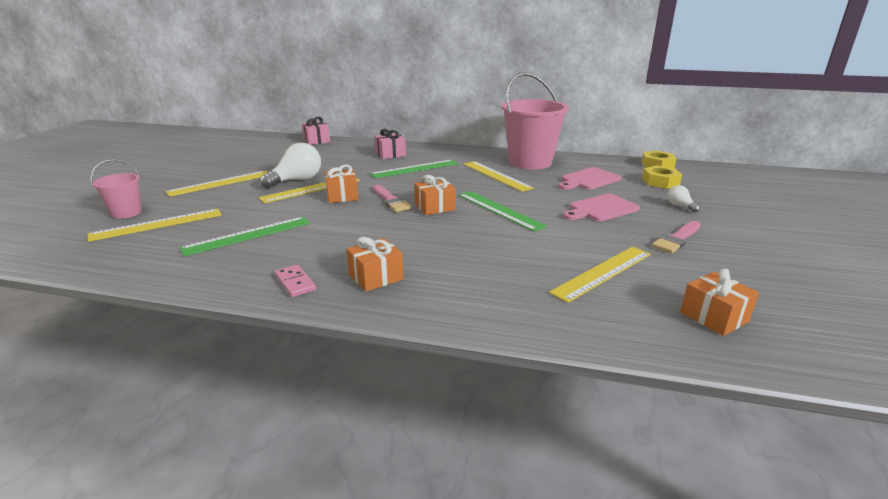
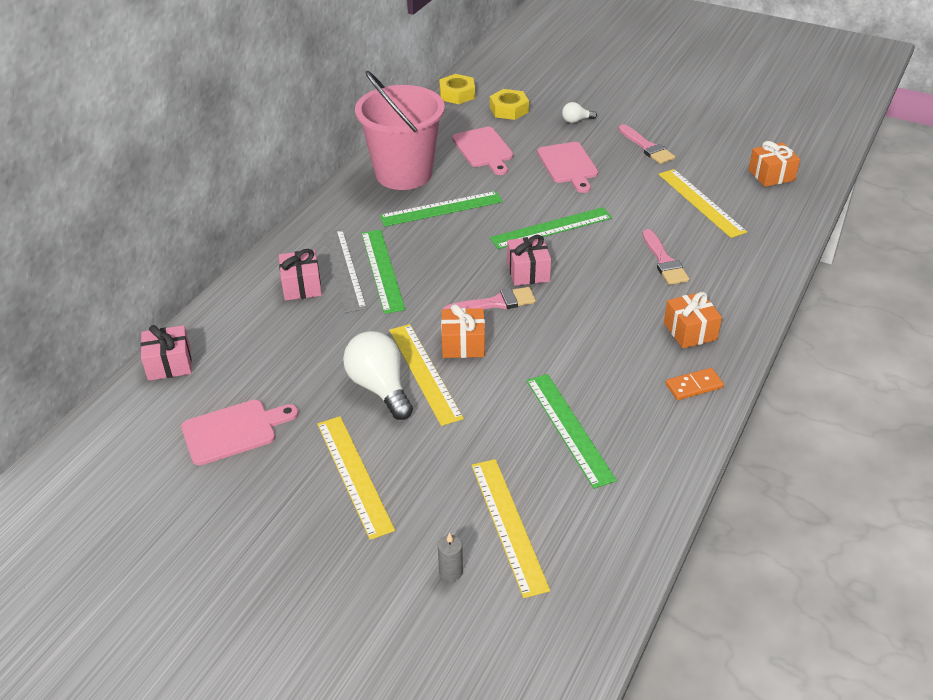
camera: 75 degrees left, 15 degrees up
pink bucket [90,159,141,219] -> grey candle [438,533,463,581]
pink domino [275,264,316,297] -> orange domino [666,368,724,400]
orange gift [415,175,456,215] -> pink gift [507,235,551,286]
yellow ruler [464,161,534,192] -> green ruler [379,191,503,227]
none -> pink cutting board [181,400,298,465]
none -> grey ruler [323,229,367,313]
none -> pink brush [642,229,689,285]

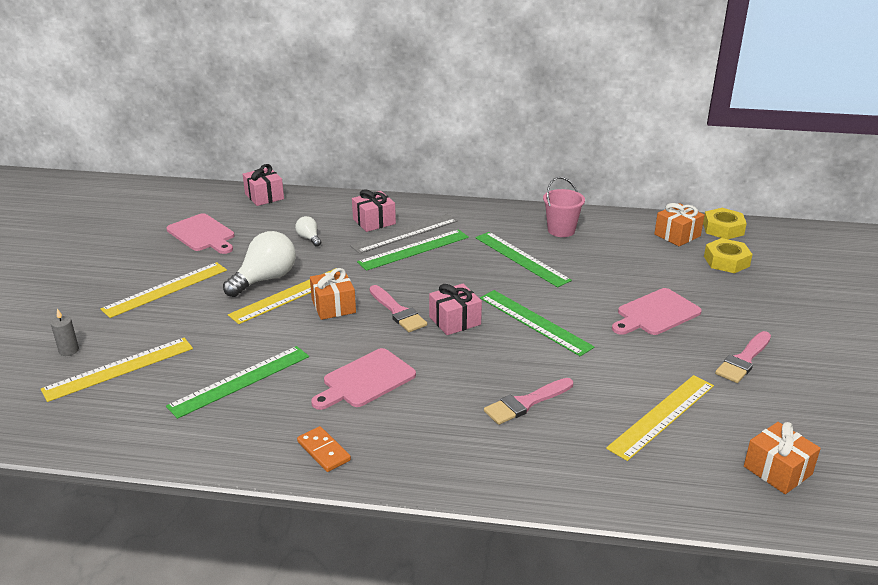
camera: 70 degrees right, 10 degrees down
pink bucket [355,71,445,190] -> pink bucket [543,177,585,237], size x0.49
pink cutting board [452,127,513,175] -> pink cutting board moved to [311,348,416,410]
white light bulb [562,102,597,123] -> white light bulb moved to [295,216,321,247]
orange gift [664,292,722,349] -> orange gift moved to [654,203,705,246]

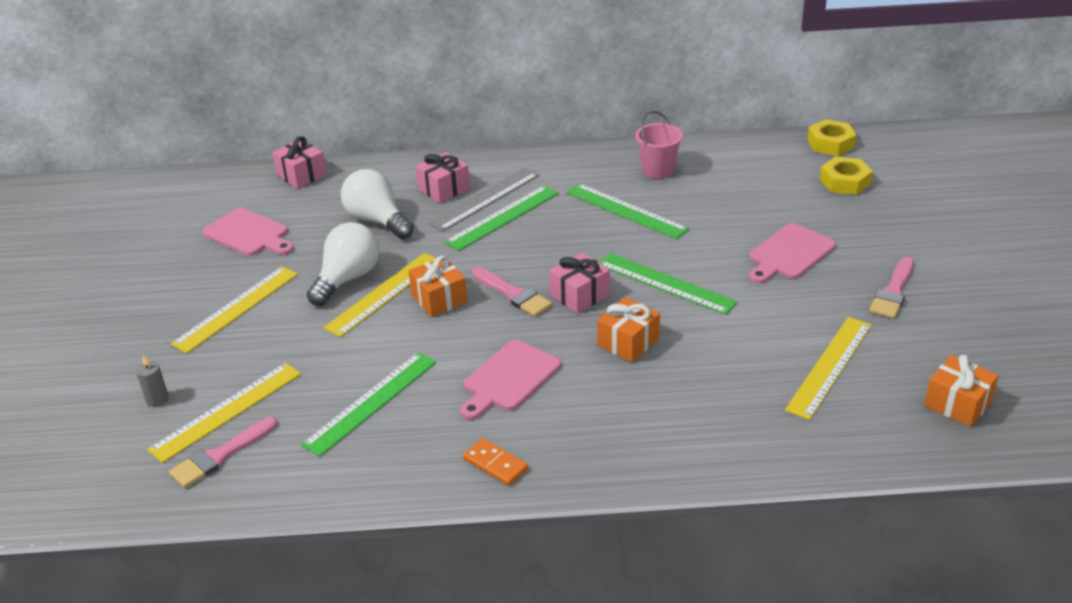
camera: 10 degrees left, 5 degrees up
white light bulb [295,216,321,247] -> white light bulb [341,169,414,239], size x2.03
pink brush [484,378,573,425] -> pink brush moved to [169,417,277,488]
orange gift [654,203,705,246] -> orange gift moved to [597,297,660,362]

